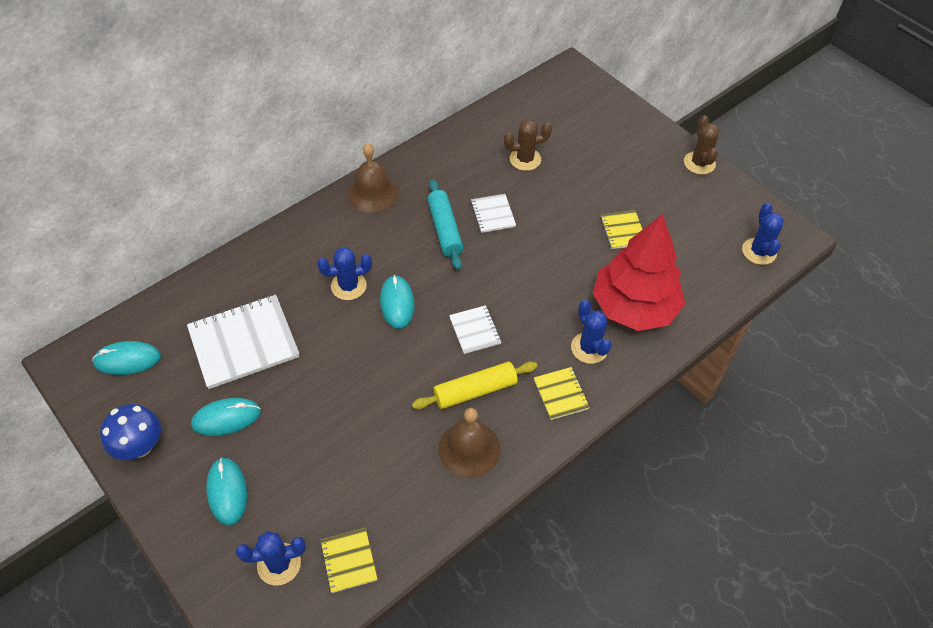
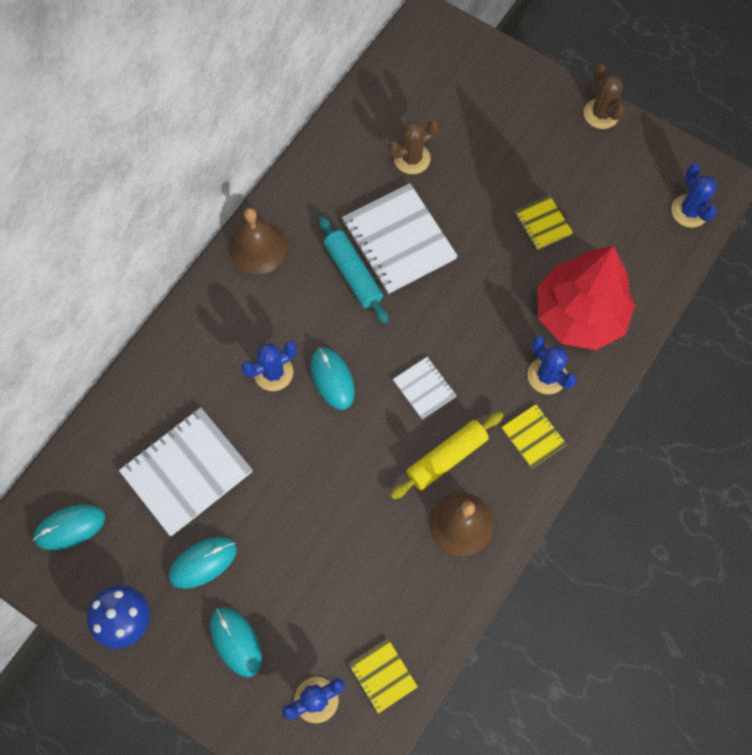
camera: 15 degrees left, 15 degrees up
white notebook [471,194,516,233] -> white notebook [342,183,458,294], size x1.96

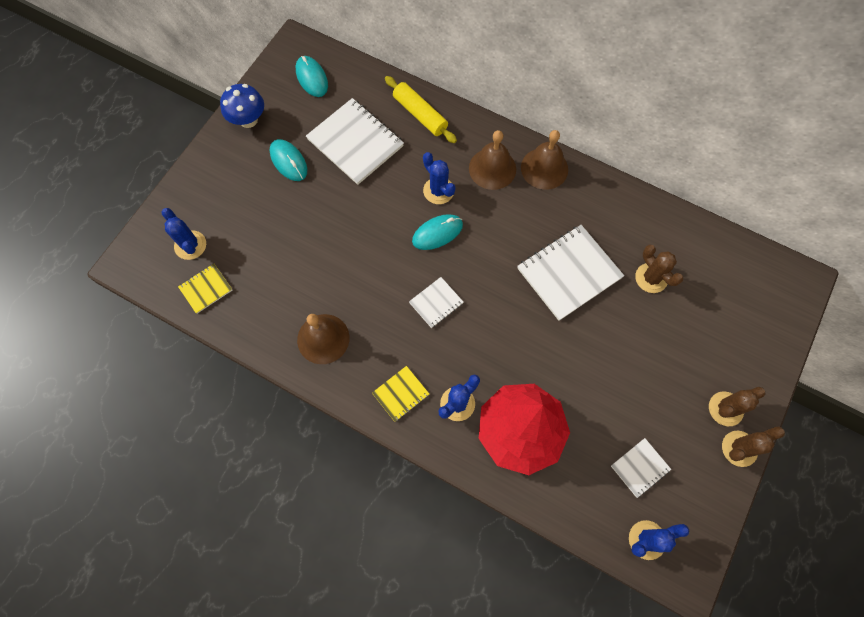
camera: 85 degrees right, 0 degrees up
turquoise mouse [210,607,262,677] -> none
turquoise rolling pin [319,216,388,324] -> none
yellow rolling pin [390,412,504,499] -> yellow rolling pin moved to [385,76,457,143]
yellow notebook [515,195,573,250] -> none
none -> brown bell [469,130,516,190]
none -> white notebook [611,438,671,498]
none -> brown cactus [709,387,765,426]

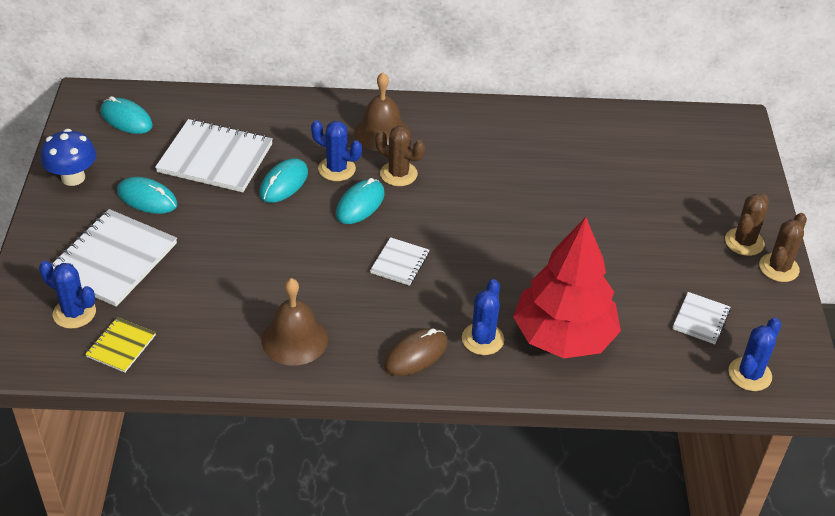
camera: 30 degrees left, 25 degrees down
yellow notebook [372,366,429,422] -> brown mouse [384,328,448,376]
yellow rolling pin [385,76,457,143] -> none
white notebook [517,225,624,321] -> white notebook moved to [51,209,177,307]
brown bell [521,130,568,190] -> none
brown cactus [635,245,684,293] -> brown cactus moved to [375,126,425,186]
none -> turquoise mouse [259,158,308,203]

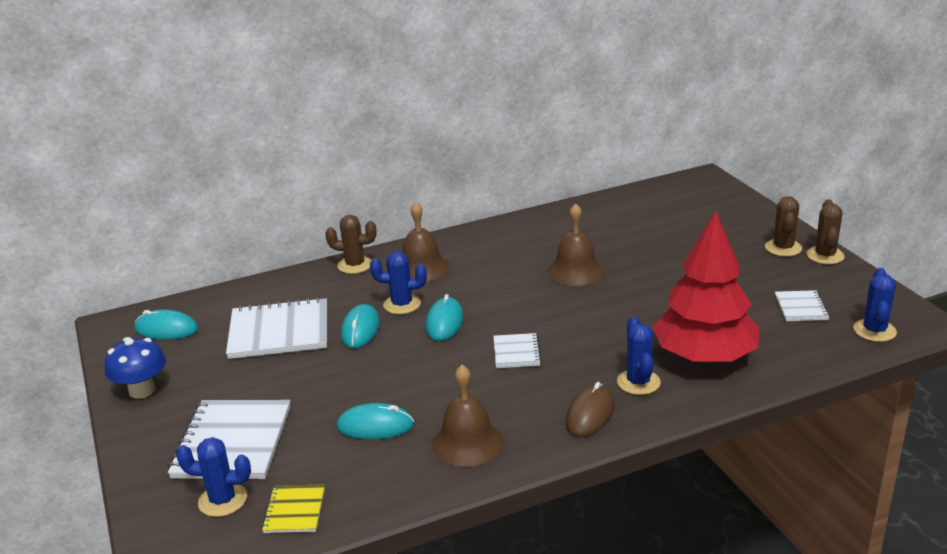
camera: 20 degrees left, 15 degrees down
turquoise mouse [117,177,177,214] -> turquoise mouse moved to [336,403,414,439]
brown cactus [375,126,425,186] -> brown cactus moved to [325,215,377,274]
none -> brown bell [548,203,604,286]

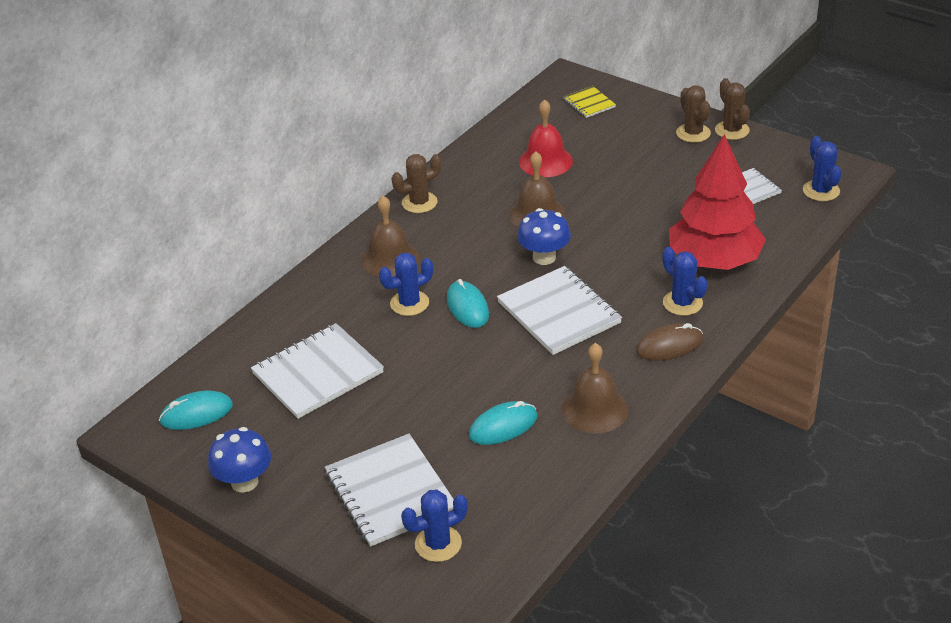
camera: 30 degrees left, 10 degrees up
yellow notebook [262,484,325,533] -> yellow notebook moved to [563,86,616,118]
brown cactus [325,215,377,274] -> brown cactus moved to [391,154,442,213]
turquoise mouse [341,304,380,348] -> none
white notebook [493,333,542,368] -> white notebook [497,266,622,355], size x1.96
brown mouse [566,382,614,437] -> brown mouse turned 75 degrees clockwise [636,323,704,361]
none -> blue mushroom [517,208,571,265]
none -> red bell [519,99,573,177]

